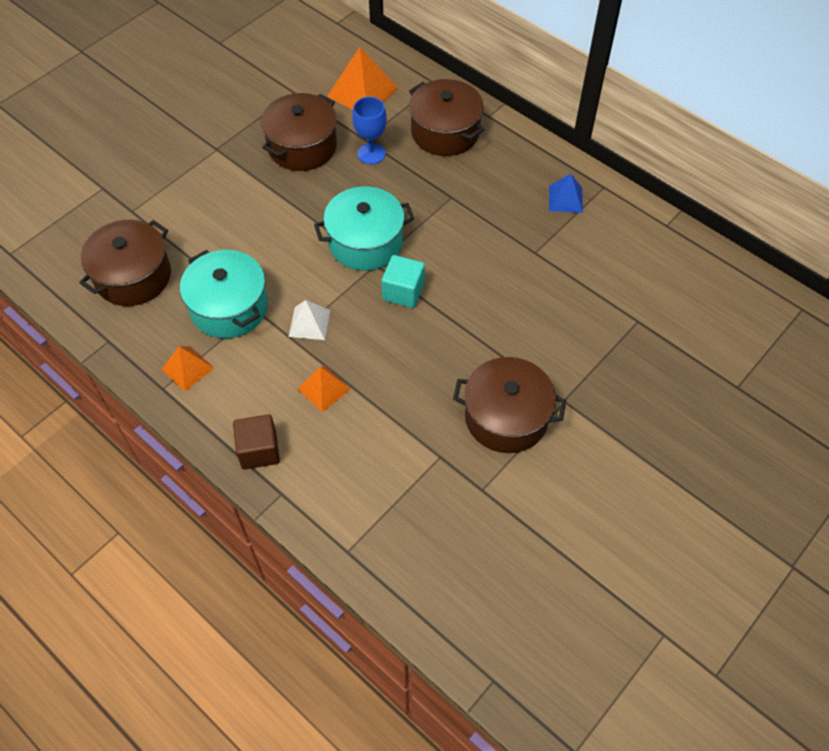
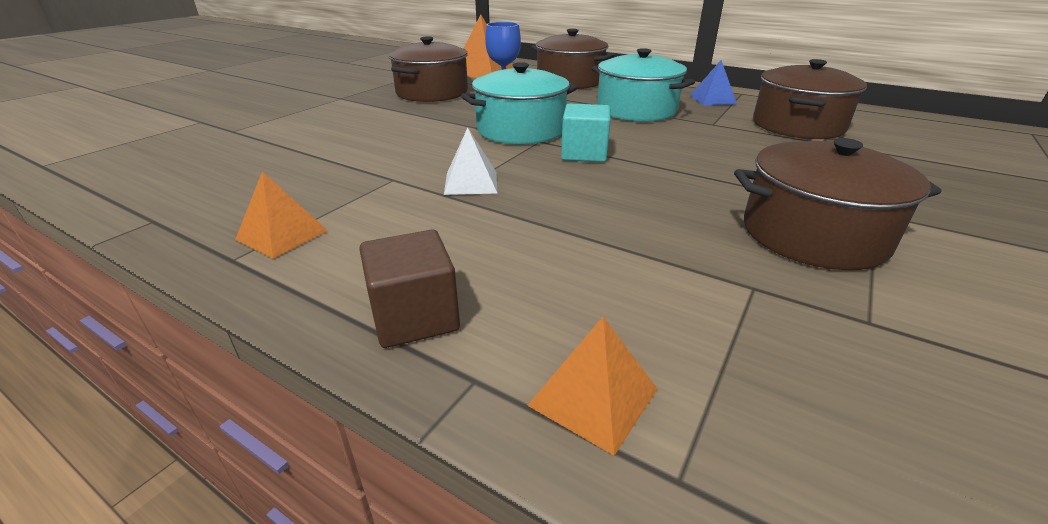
camera: 10 degrees left, 25 degrees down
brown pot [79,220,171,306] -> brown pot moved to [753,59,867,139]
turquoise pot [180,250,268,339] -> turquoise pot moved to [592,48,695,122]
orange pyramid [297,366,351,412] -> orange pyramid moved to [527,317,658,456]

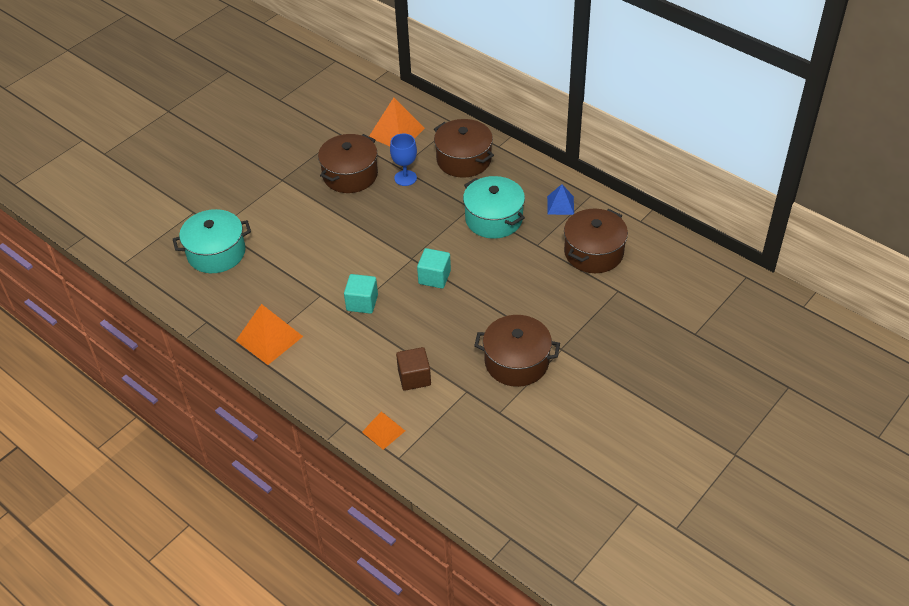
camera: 10 degrees right, 15 degrees up
orange pyramid [235,171,328,259] -> orange pyramid [236,304,303,365], size x1.65
brown cube [359,230,460,348] -> brown cube moved to [396,347,431,391]
white pyramid [444,127,497,195] -> turquoise cube [344,274,378,314]
turquoise pot [461,62,578,145] -> turquoise pot moved to [173,209,251,273]

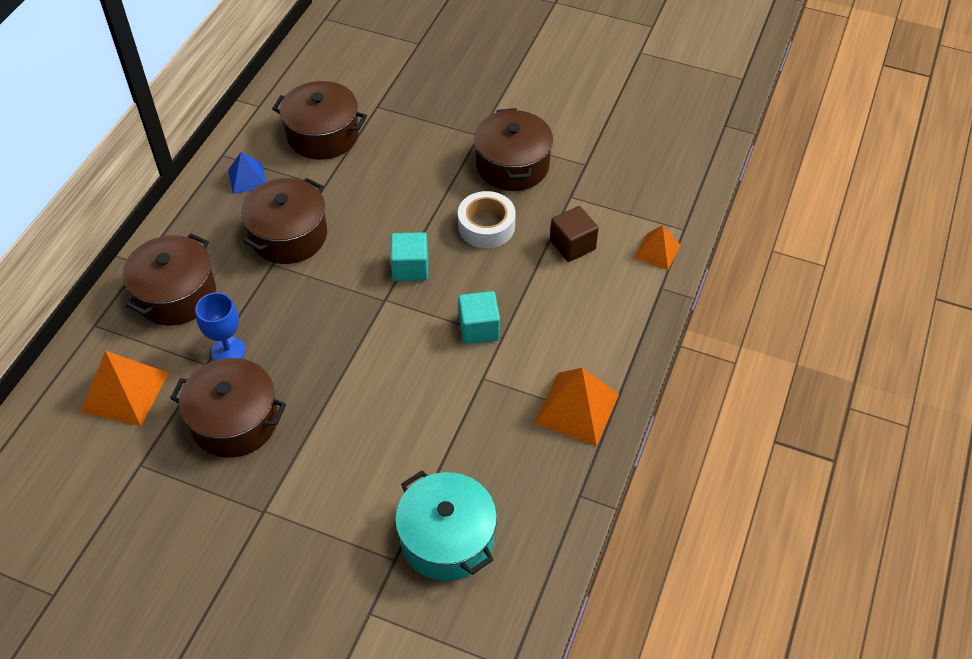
camera: 110 degrees left, 5 degrees up
turquoise pot [463,176,525,239] -> brown pot [241,178,327,264]
none -> white tape [458,191,516,248]

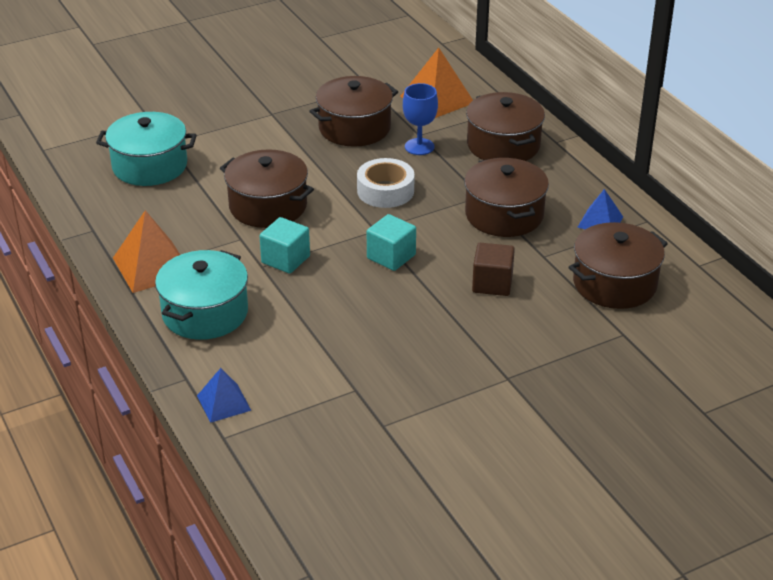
camera: 130 degrees right, 15 degrees down
white tape [458,191,516,248] -> white tape moved to [357,158,415,208]
brown pot [474,108,553,191] -> brown pot moved to [220,149,314,228]
brown cube [550,206,599,262] -> brown cube moved to [472,243,515,296]
orange pyramid [634,225,681,270] -> blue pyramid [197,368,251,423]
none -> turquoise pot [155,250,248,340]

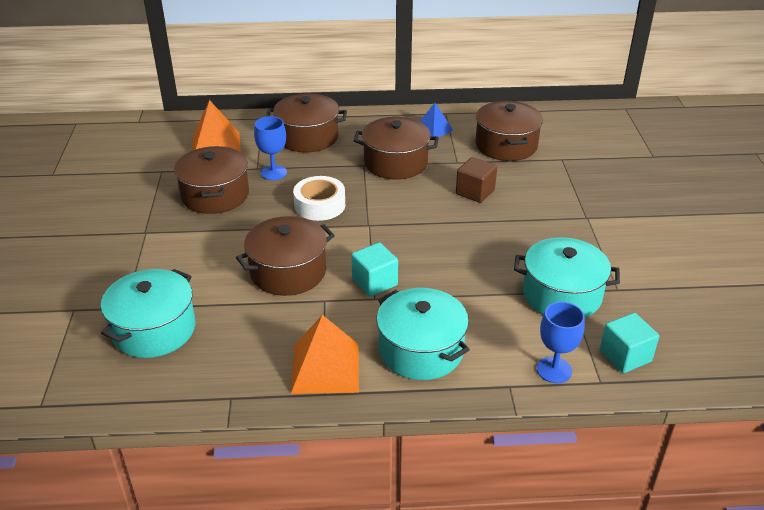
camera: 65 degrees left, 0 degrees up
blue pyramid [197,368,251,423] -> blue goblet [537,302,585,383]
turquoise cube [367,214,416,271] -> turquoise cube moved to [600,313,659,373]
none -> turquoise pot [514,237,620,318]

